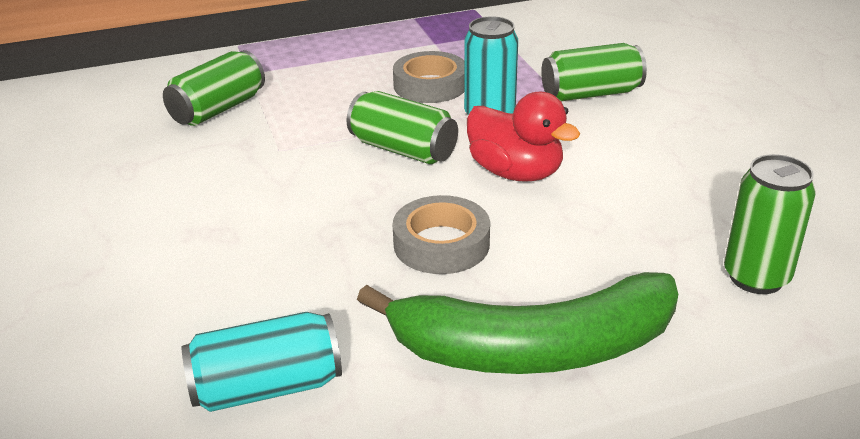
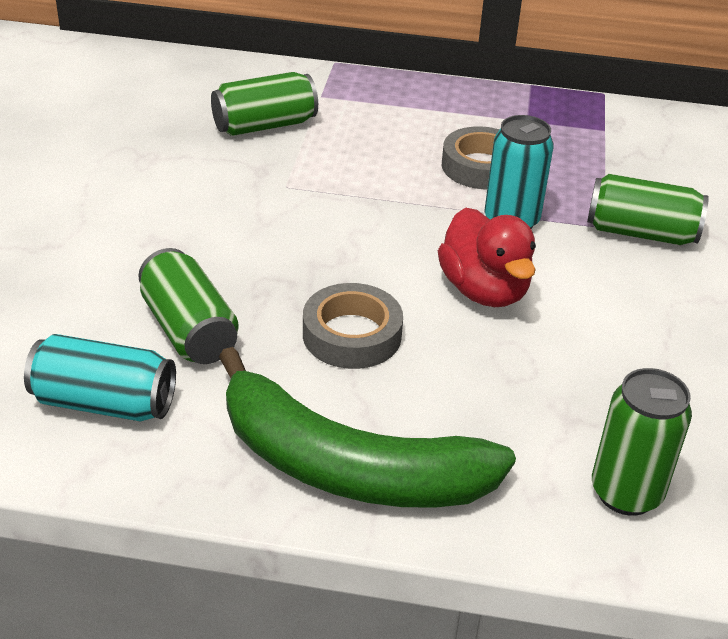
camera: 25 degrees right, 5 degrees up
green can [347,91,458,164] -> green can moved to [138,248,239,364]

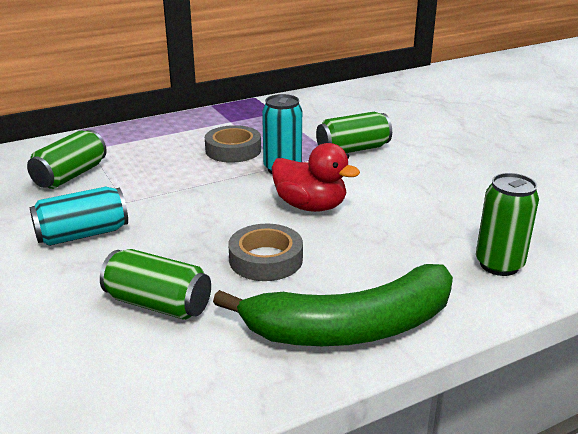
camera: 35 degrees left, 10 degrees down
turquoise can [24,334,176,421] -> turquoise can moved to [30,187,128,246]

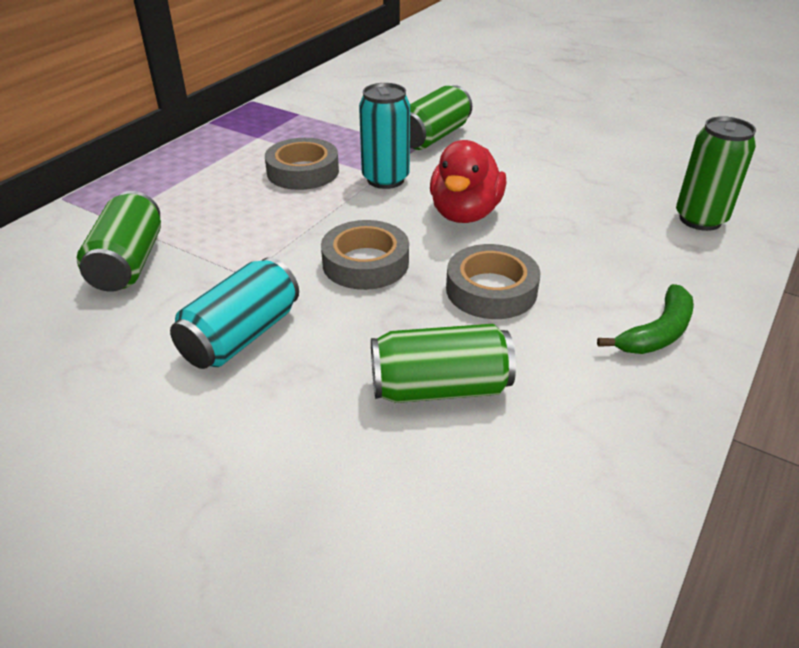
camera: 30 degrees left, 10 degrees up
green banana [213,264,453,346] -> green banana [597,284,694,354], size x0.47
red duck [271,143,360,212] -> red duck turned 105 degrees clockwise [430,140,506,223]
none -> grey tape [321,220,409,290]

